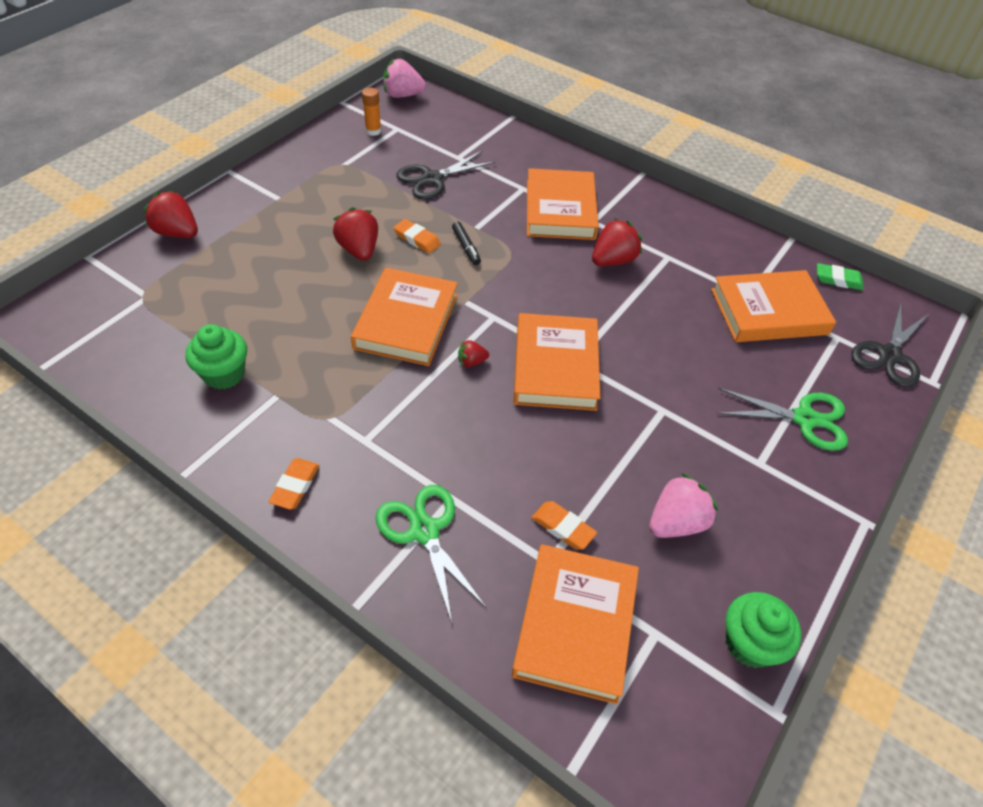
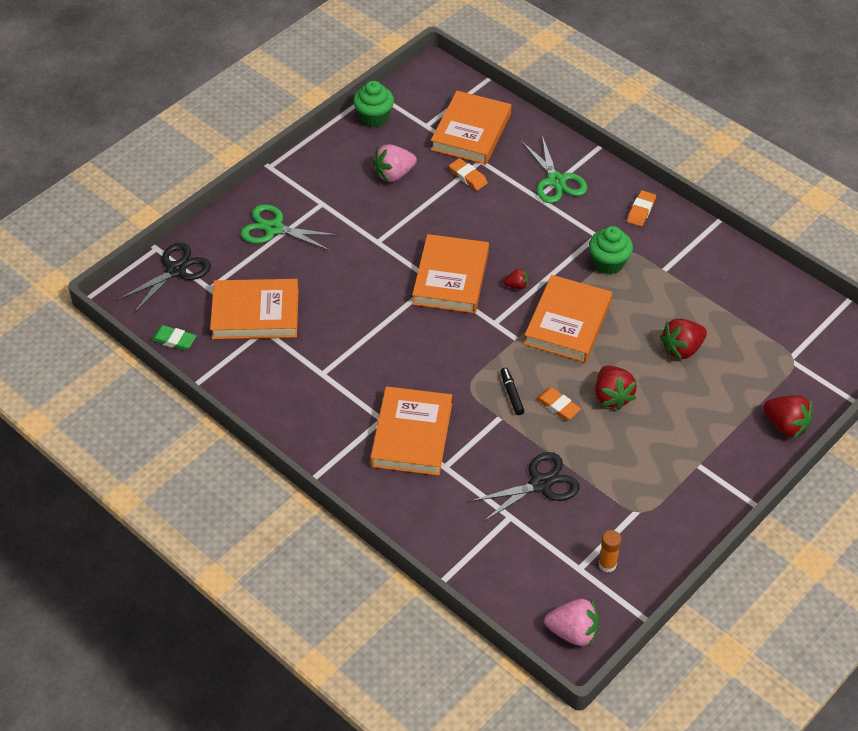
camera: 170 degrees left, 0 degrees up
green cupcake [185,324,247,390] -> green cupcake moved to [589,226,633,275]
red strawberry [592,218,642,266] -> red strawberry moved to [660,319,707,360]

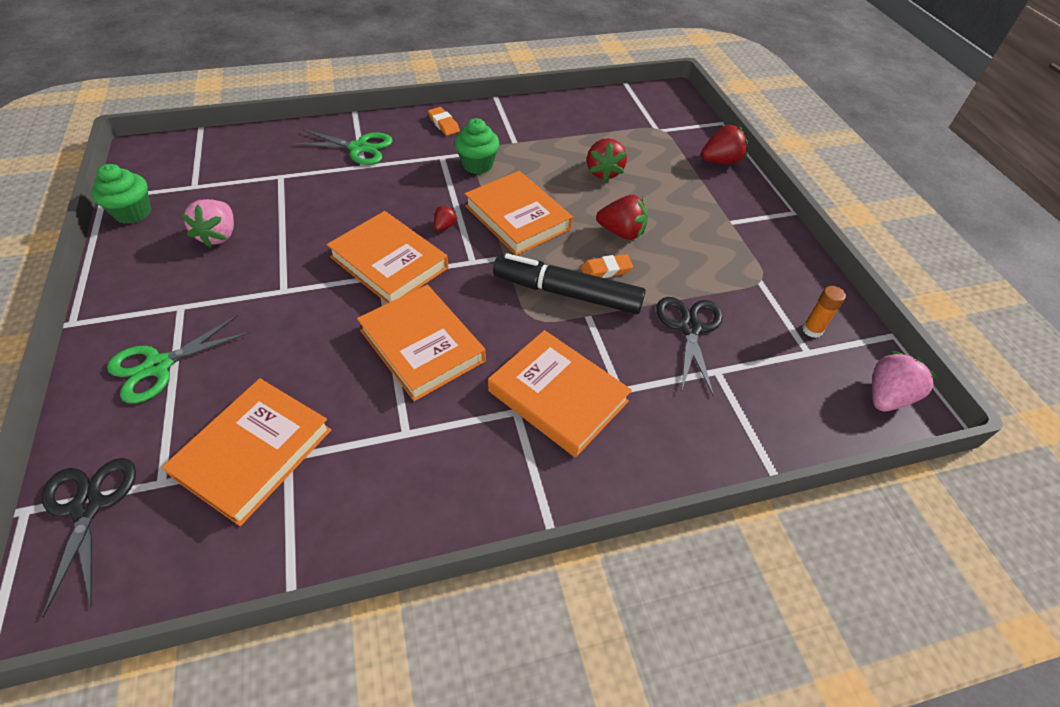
camera: 60 degrees left, 0 degrees up
green eraser [151,325,196,351] -> none
orange book [431,91,511,164] -> orange book moved to [357,285,486,401]
orange eraser [449,158,488,191] -> none
black marker [500,368,524,415] -> black marker [493,253,646,314], size x2.39

